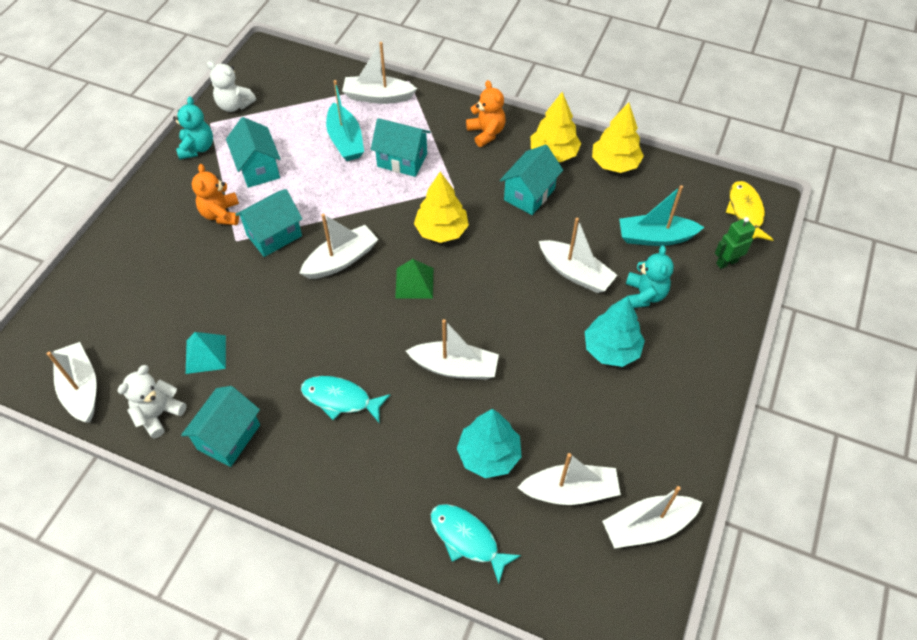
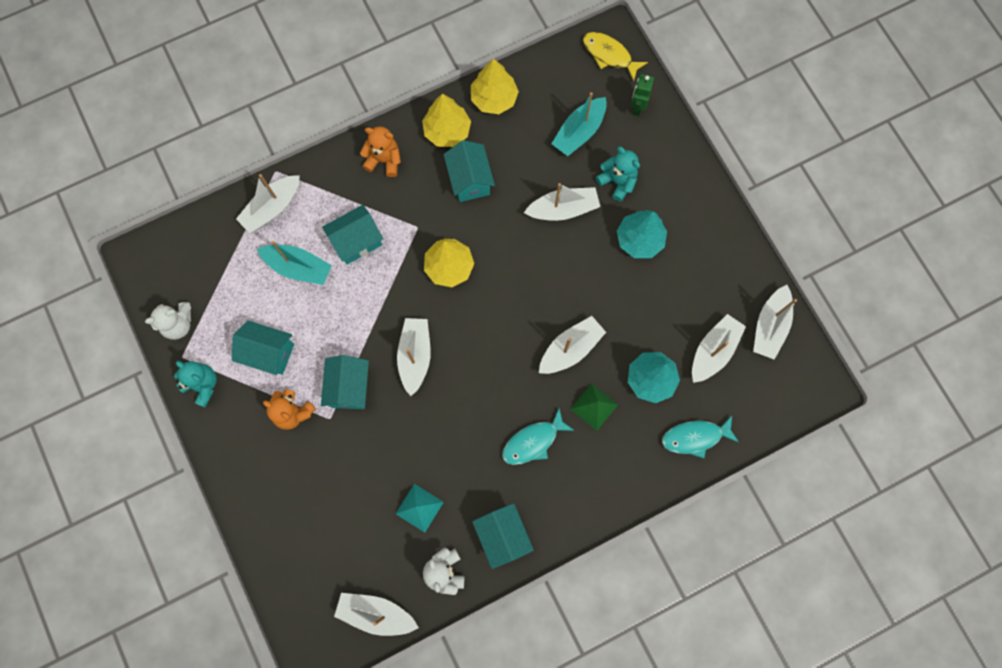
camera: 50 degrees left, 20 degrees up
green pyramid [395,259,433,299] -> green pyramid moved to [571,383,618,431]

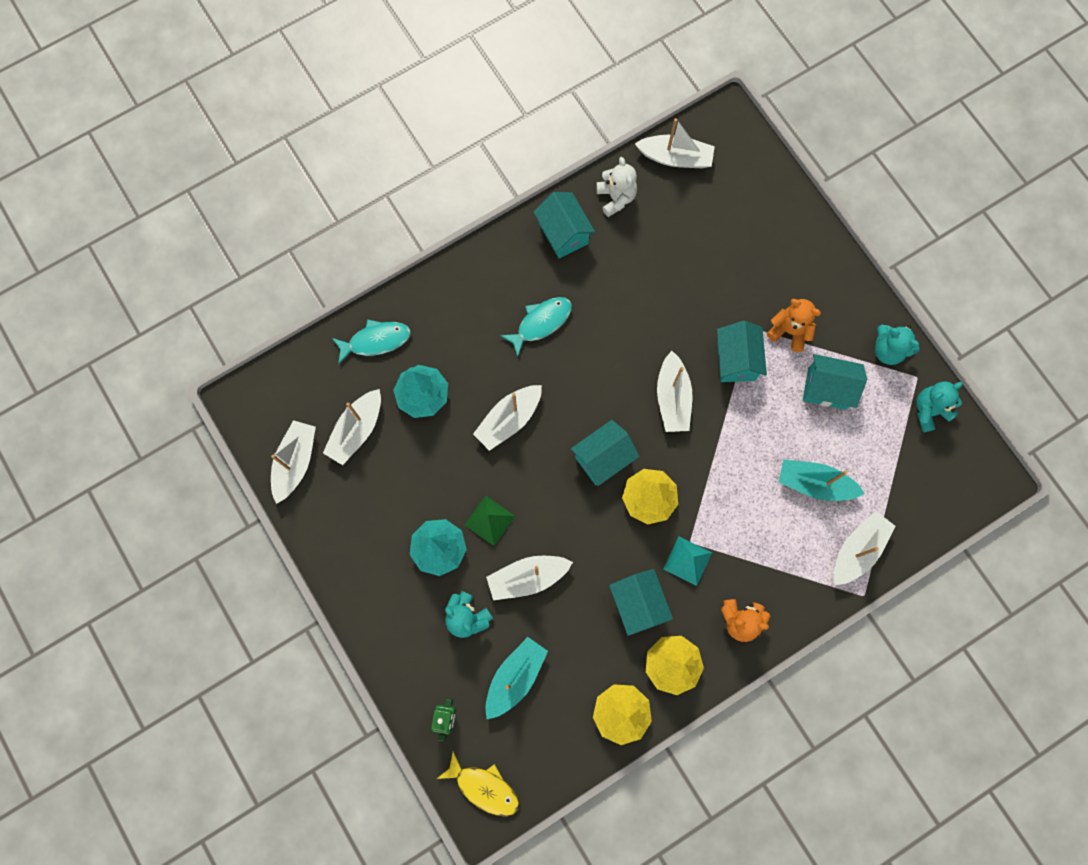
camera: 175 degrees right, 0 degrees up
white teddy bear [145,302,191,340] -> turquoise teddy bear [916,382,963,432]
turquoise house [322,205,383,265] -> turquoise house moved to [571,420,639,486]
turquoise pyramid [396,484,444,532] -> turquoise pyramid moved to [663,537,712,586]
green pyramid [571,383,618,431] -> green pyramid moved to [465,496,515,546]

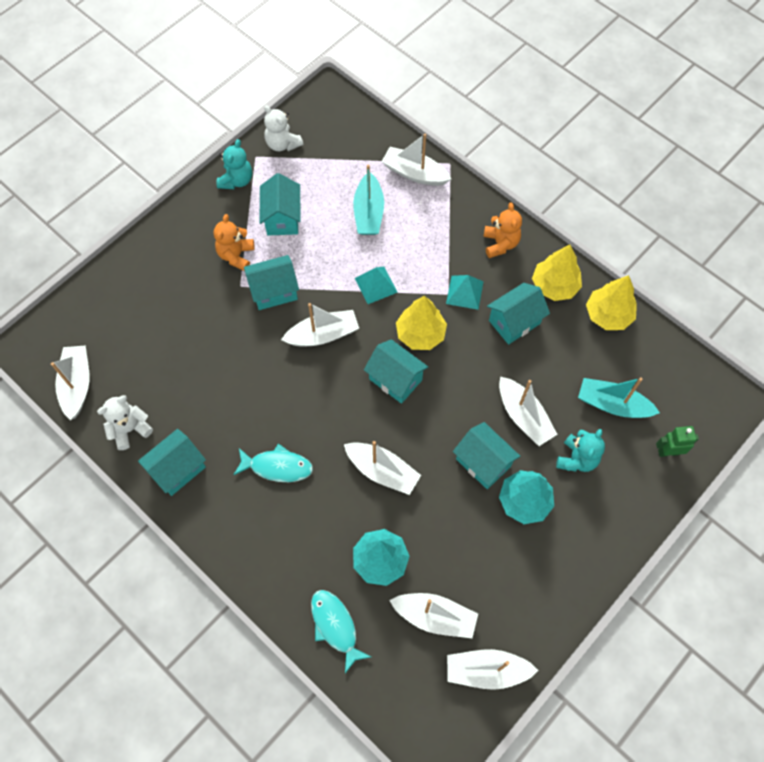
camera: 105 degrees left, 10 degrees down
yellow fish [437,751,519,816] -> none
green pyramid [465,496,515,546] -> turquoise house [453,422,520,489]
turquoise fish [500,297,572,357] -> turquoise fish turned 150 degrees clockwise [233,444,313,482]
turquoise teddy bear [916,382,963,432] -> white teddy bear [264,105,303,151]
none -> turquoise pyramid [355,267,398,304]

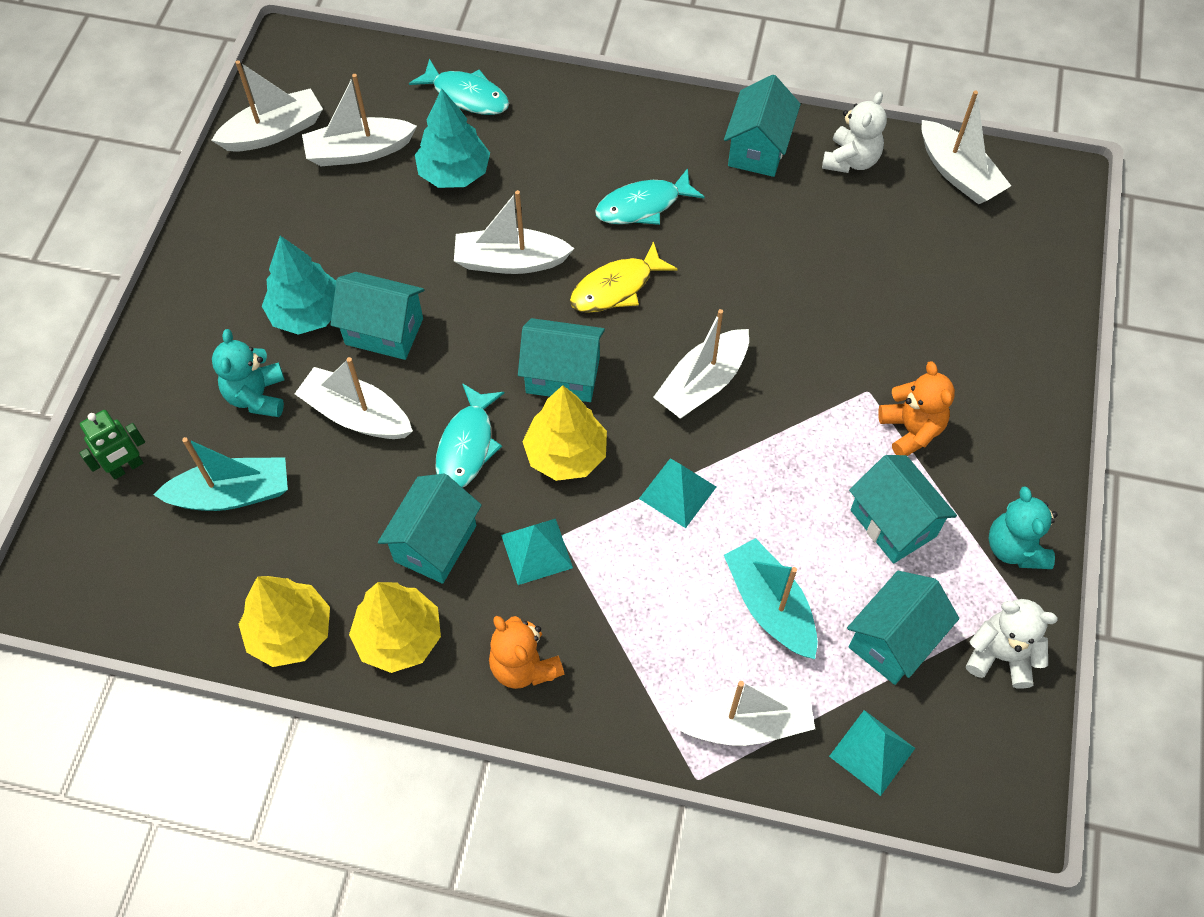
camera: 150 degrees right, 5 degrees down
turquoise house [244,255,299,310] -> turquoise house moved to [847,571,959,685]
none -> turquoise fish [435,383,504,488]
none -> yellow fish [570,241,678,313]
none -> turquoise pyramid [829,710,915,796]

